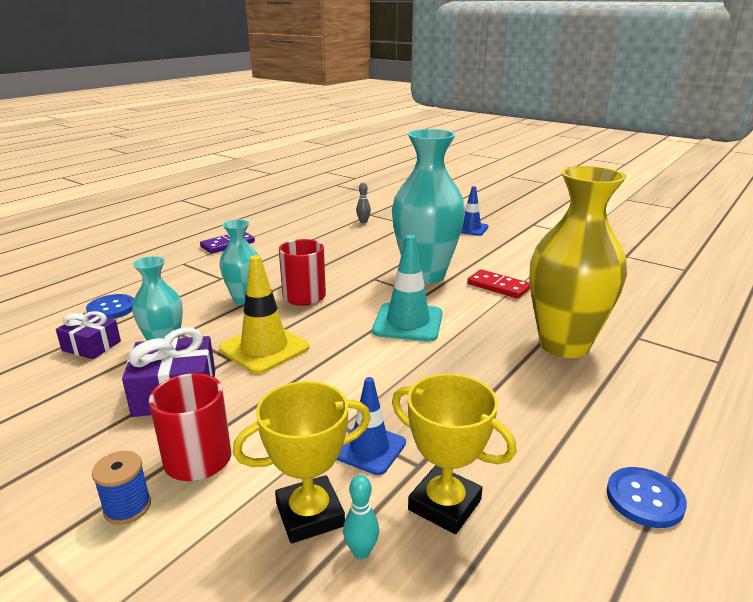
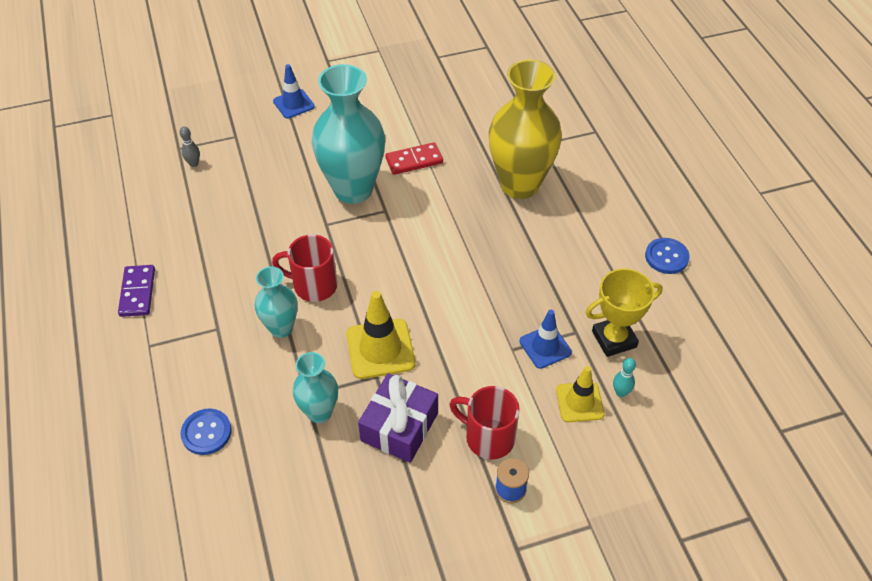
camera: 55 degrees left, 25 degrees up
purple gift [56,311,121,359] -> none
yellow trophy [233,381,371,544] -> yellow traffic cone [556,366,604,422]
turquoise traffic cone [372,235,442,342] -> none

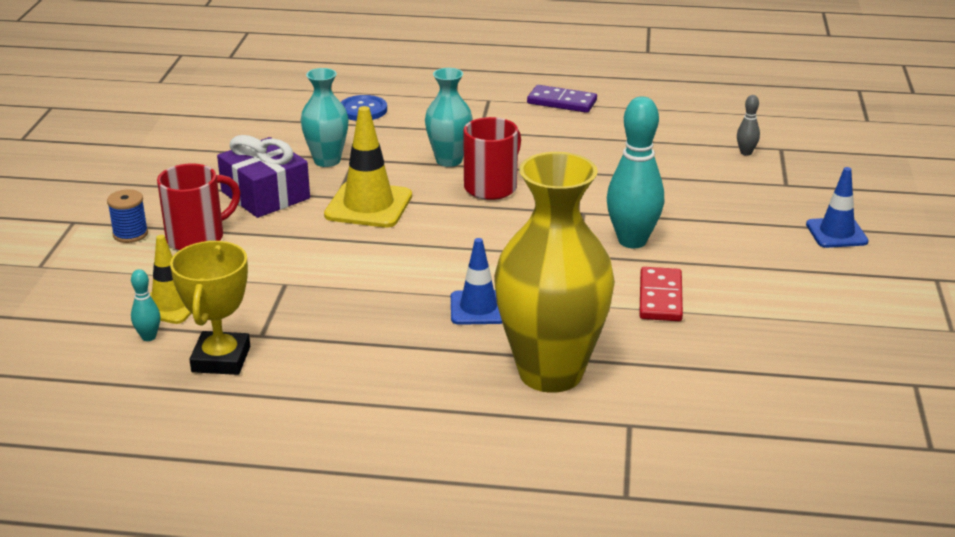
camera: 115 degrees right, 20 degrees down
turquoise vase [312,64,385,204] -> turquoise bowling pin [607,96,664,248]
blue traffic cone [520,310,572,369] -> blue traffic cone moved to [451,238,503,325]
blue button [645,238,690,274] -> none

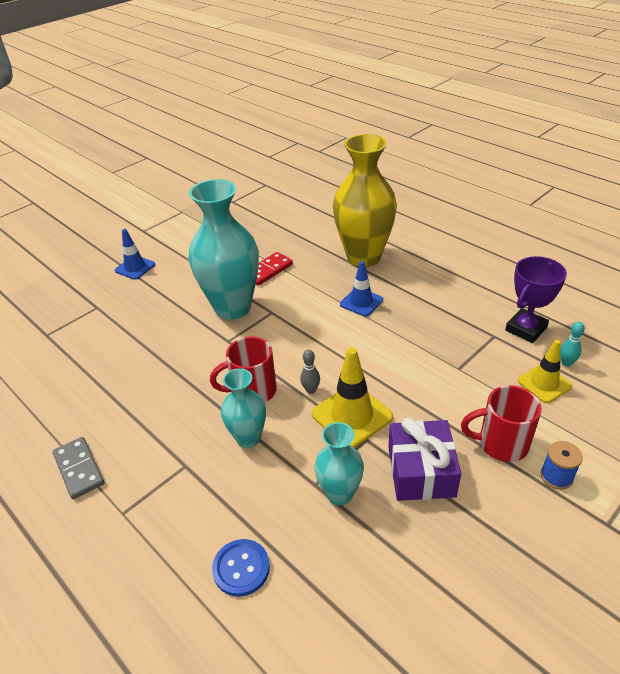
camera: 140 degrees left, 10 degrees up
yellow trophy [170,241,250,375] -> purple trophy [505,256,567,343]
purple domino [527,85,597,113] -> grey domino [53,437,105,500]
turquoise bowling pin [607,96,664,248] -> turquoise vase [189,179,259,320]
grey bowling pin [737,95,760,156] -> grey bowling pin moved to [300,350,320,394]

